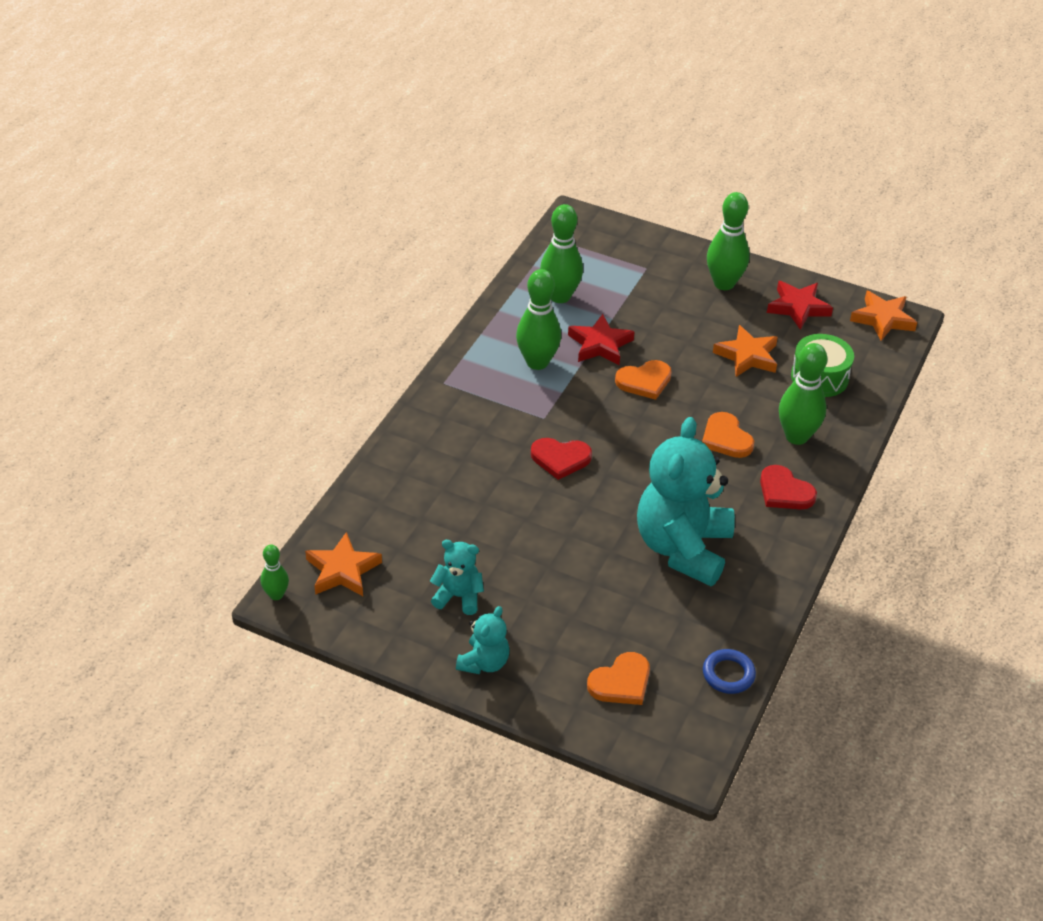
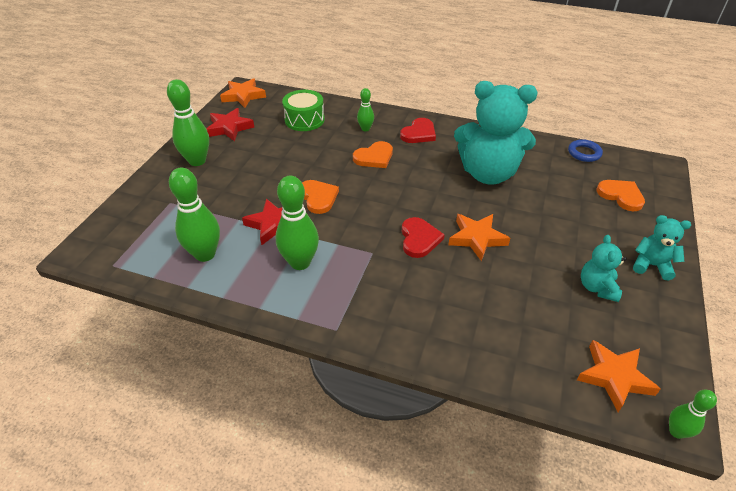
camera: 95 degrees left, 0 degrees up
orange star [713,325,778,377] -> orange star moved to [448,214,510,261]
green bowling pin [779,343,827,445] -> green bowling pin [357,88,374,131], size x0.54

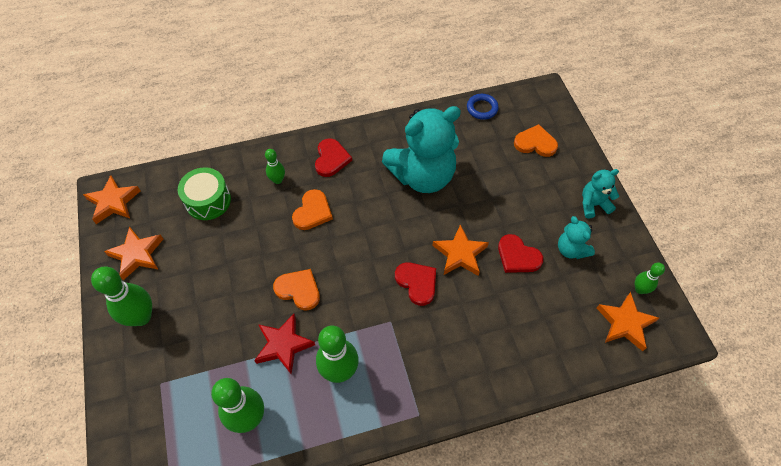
camera: 35 degrees left, 15 degrees up
red star [206,108,254,141] -> orange star [104,227,163,280]
green bowling pin [669,390,717,439] -> green bowling pin moved to [635,263,665,294]
none -> red heart [498,234,543,273]

